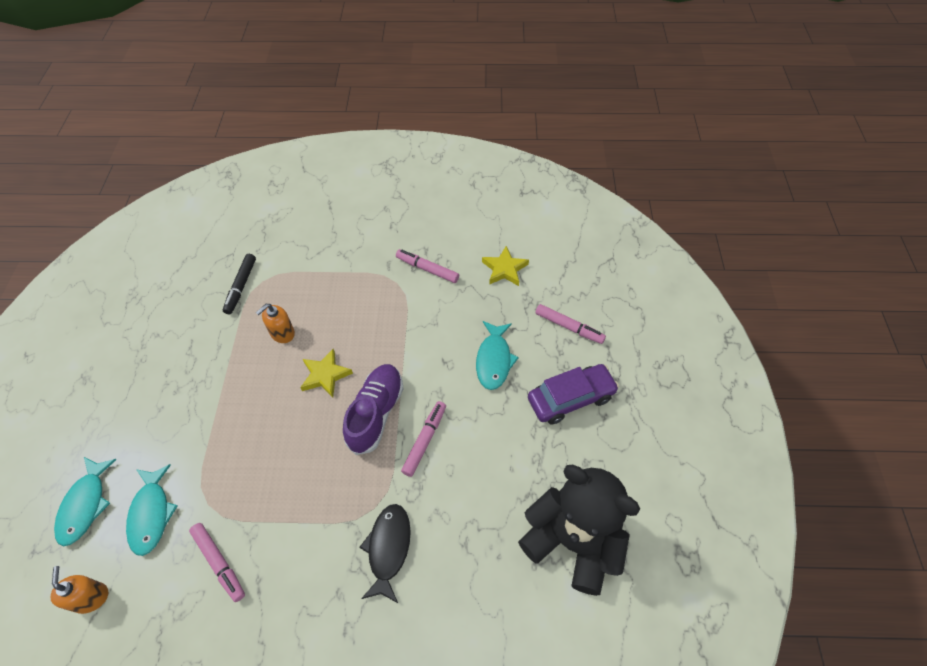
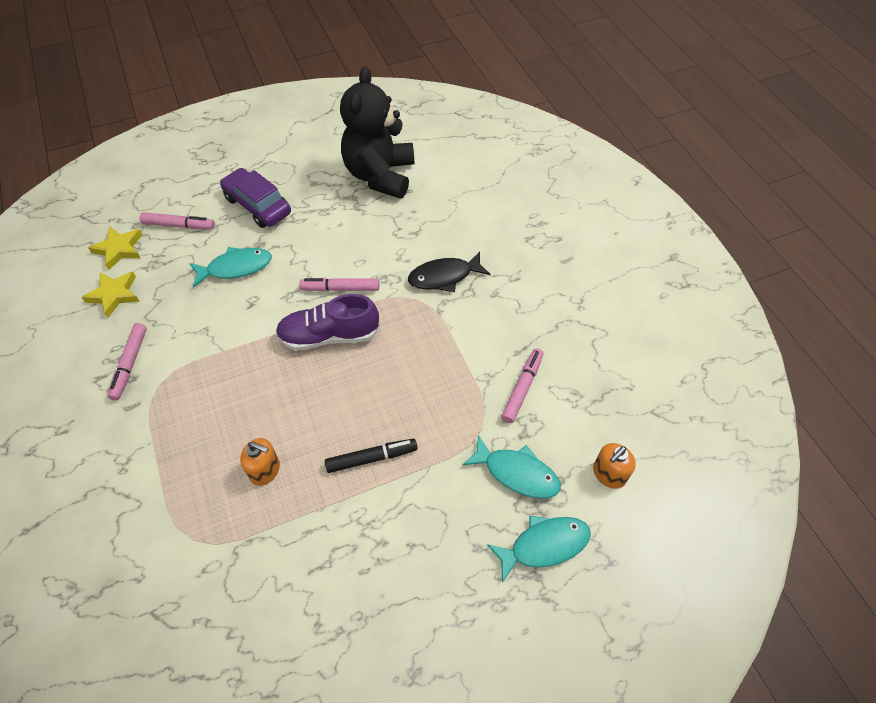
camera: 115 degrees left, 0 degrees up
turquoise fish [126,464,178,556] -> turquoise fish turned 60 degrees clockwise [462,435,561,498]
black marker [223,254,256,314] -> black marker moved to [325,439,417,473]
yellow star [300,349,353,398] -> yellow star moved to [88,226,142,270]
pink marker [535,304,606,344] -> pink marker turned 90 degrees clockwise [140,212,215,230]

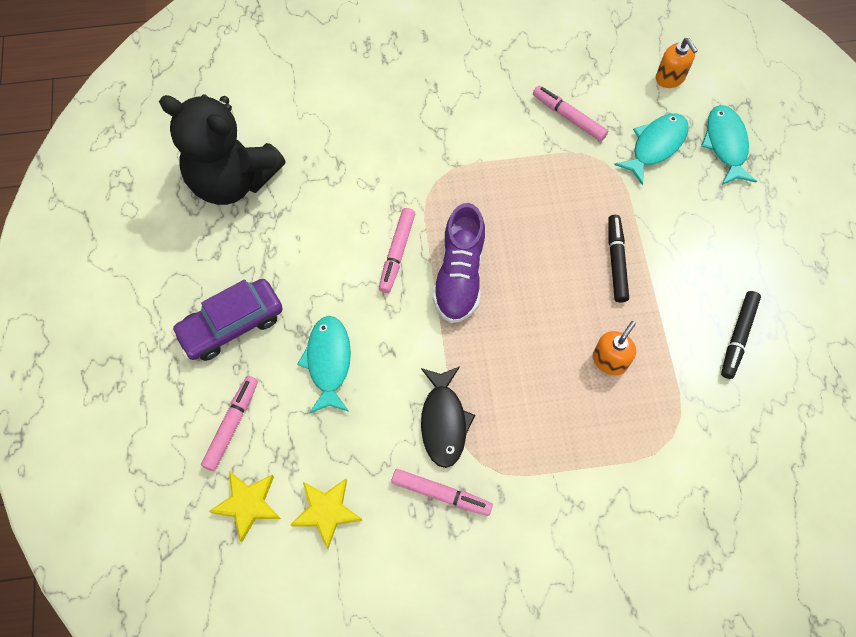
camera: 75 degrees left, 10 degrees up
black fish [408,252,490,292] -> black fish moved to [421,366,475,468]
none -> black marker [721,291,761,379]

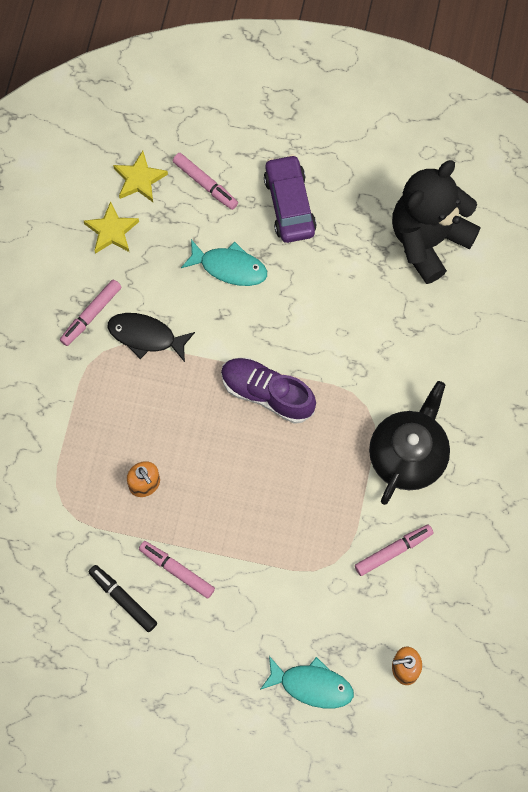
camera: 110 degrees right, 5 degrees up
pink marker [379,208,415,293] -> pink marker moved to [139,541,215,598]
black marker [608,215,629,303] -> none
turquoise fish [614,113,689,185] -> none
none -> black teapot [369,381,450,505]

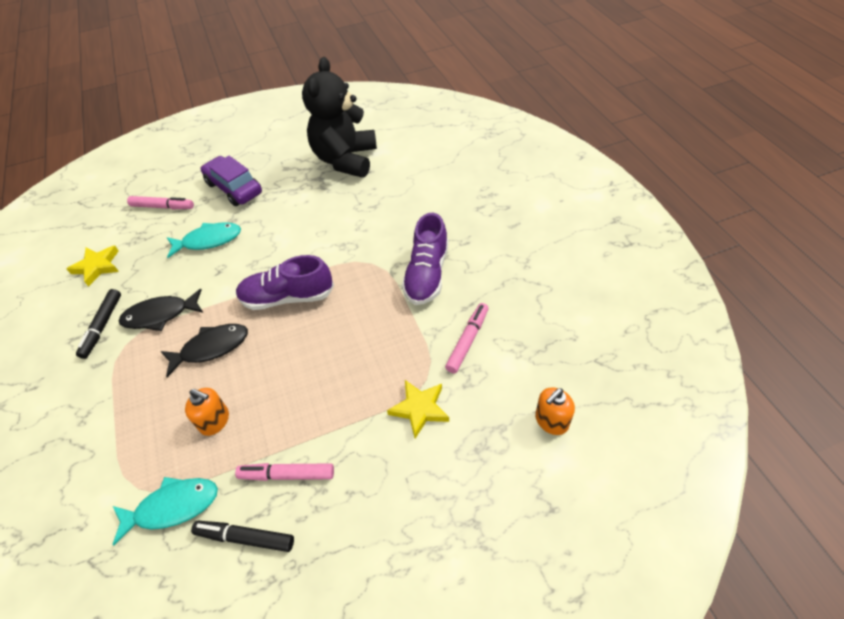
camera: 30 degrees left, 20 degrees down
pink marker [60,279,121,346] -> black marker [76,289,121,359]
yellow star [113,151,168,202] -> yellow star moved to [387,380,449,439]
turquoise fish [260,656,354,708] -> turquoise fish moved to [113,477,218,545]
black teapot [369,381,450,505] -> purple shoe [402,213,448,305]
none -> black fish [160,324,248,377]

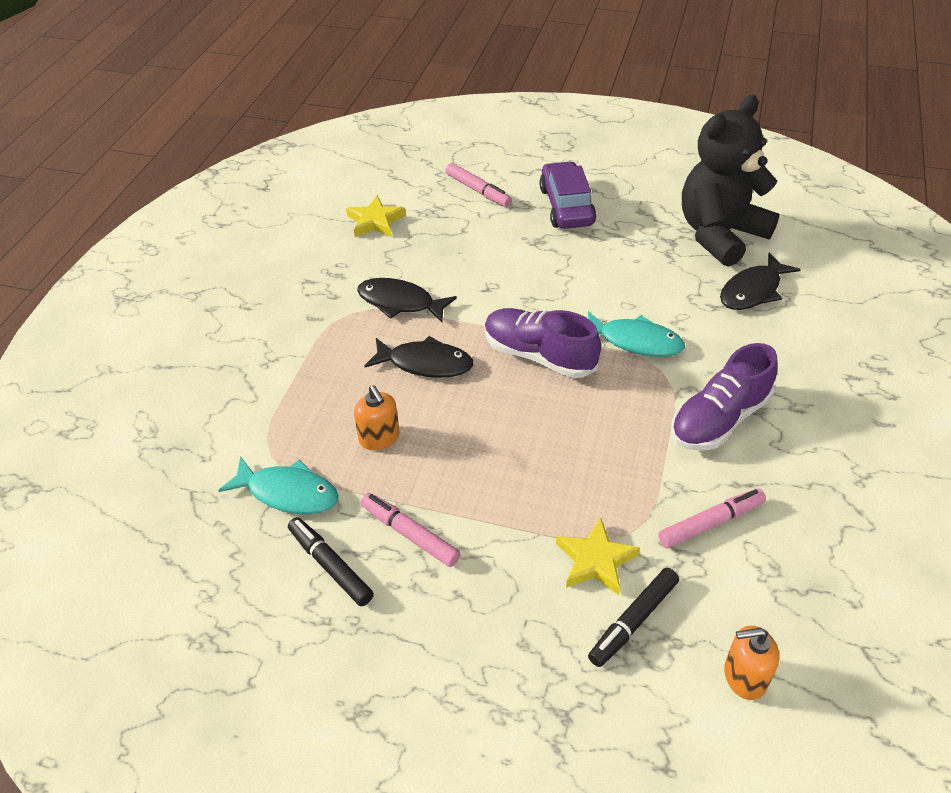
camera: 35 degrees right, 5 degrees down
black marker [76,289,121,359] -> black marker moved to [588,568,679,667]
turquoise fish [166,222,241,258] -> turquoise fish moved to [588,311,685,357]
none -> black fish [720,252,801,310]

